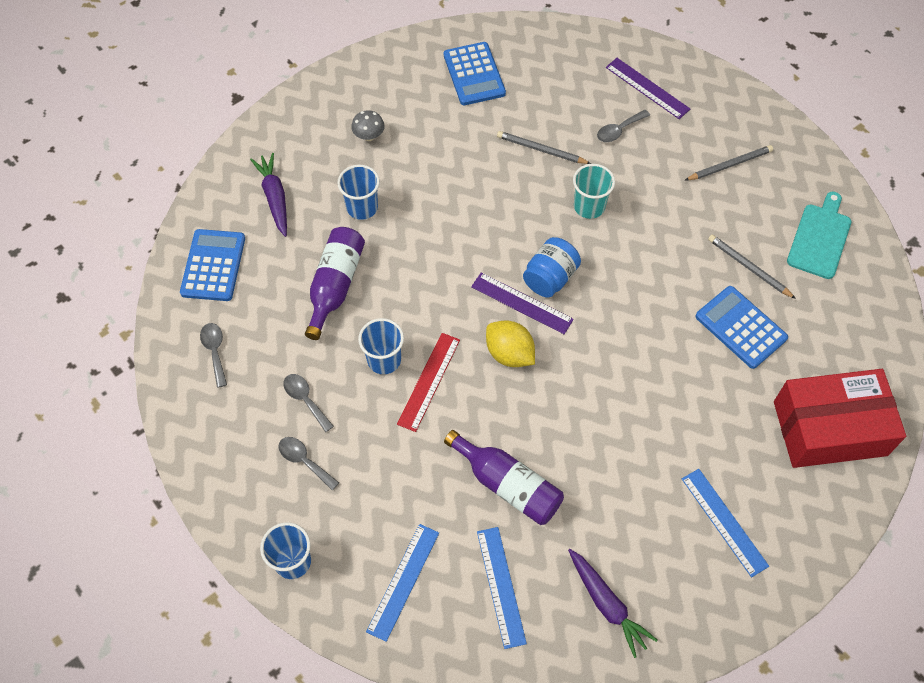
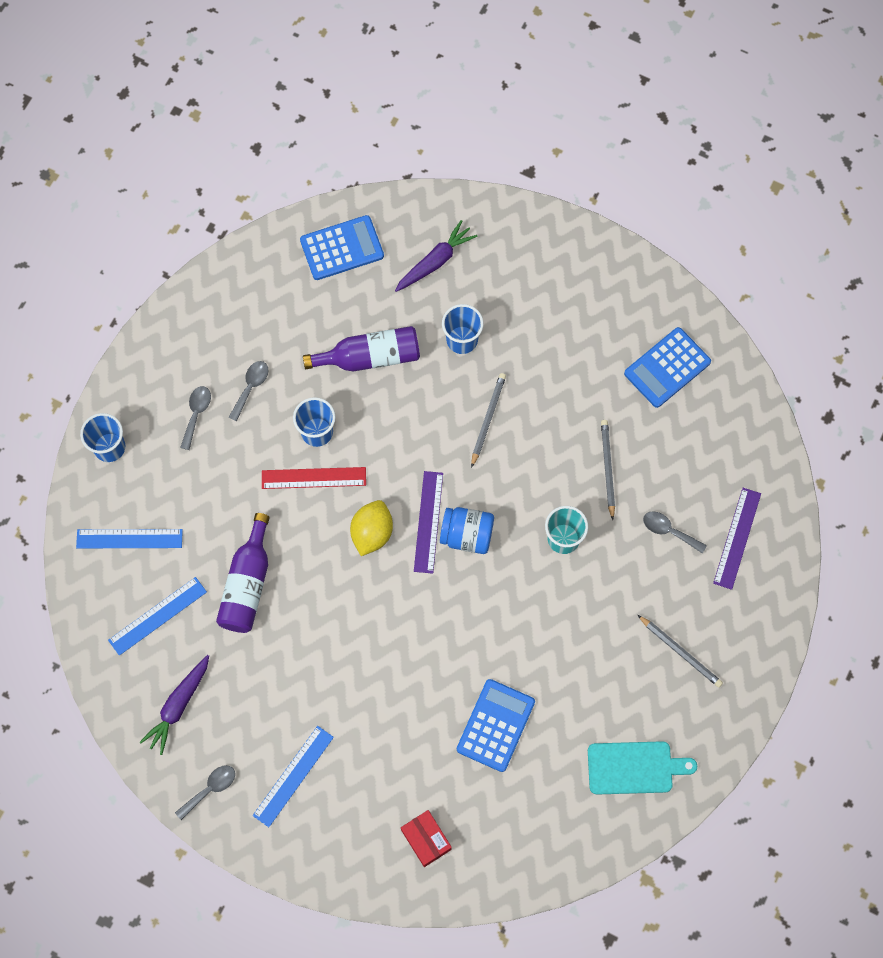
camera: 65 degrees right, 10 degrees up
grey spoon [200,323,227,388] -> grey spoon moved to [175,765,235,820]
grey mushroom [351,110,385,141] -> none
grey pencil [708,235,796,299] -> grey pencil moved to [471,373,506,468]
red box [774,369,906,468] -> red box [401,810,452,867], size x0.46

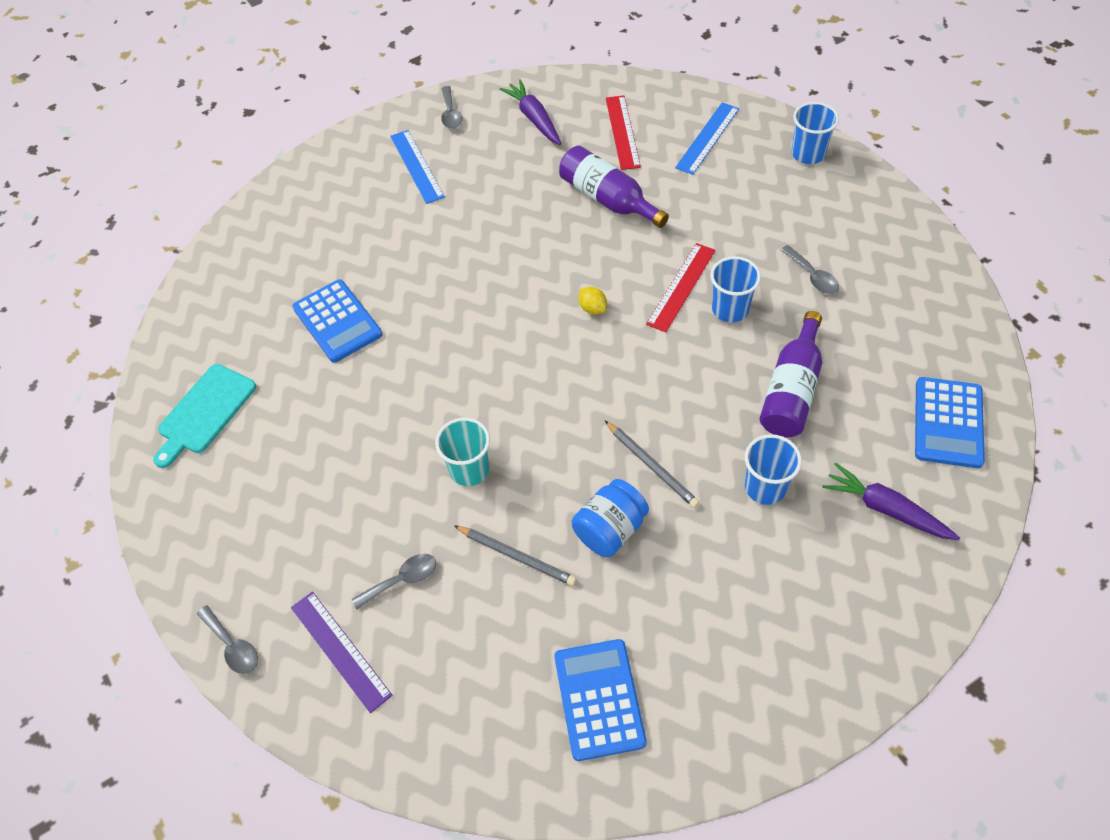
camera: 125 degrees right, 15 degrees down
blue ruler [108,577,207,656] -> red ruler [606,95,641,170]
grey spoon [180,386,211,450] -> grey spoon moved to [197,605,258,674]
yellow lemon [350,500,393,556] -> yellow lemon [579,287,607,315], size x0.55
purple carrot [395,220,478,292] -> purple carrot turned 135 degrees clockwise [822,463,960,540]
red box [401,810,452,867] -> none
purple ruler [414,471,443,574] -> none
blue jar [440,507,494,554] -> blue jar moved to [572,479,649,557]
grey pencil [638,615,723,687] -> none

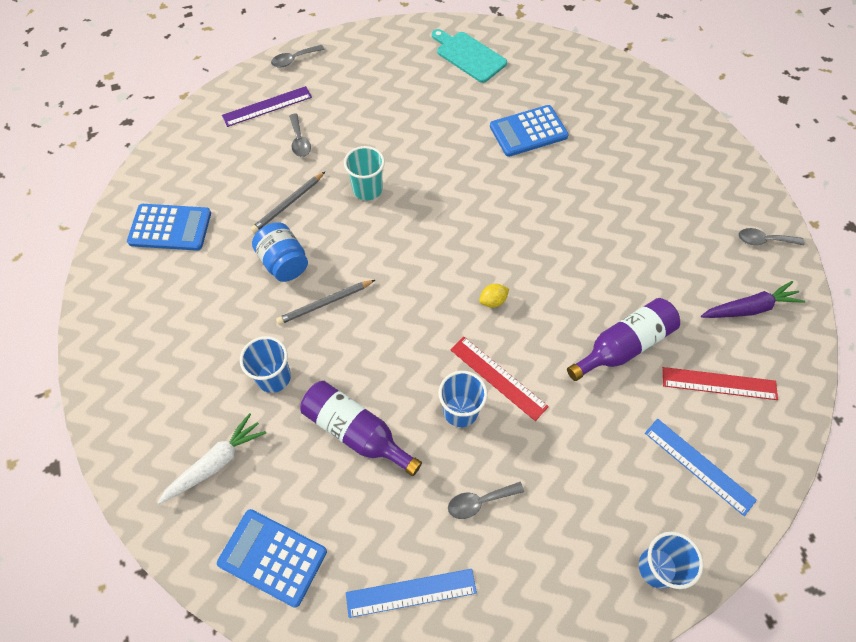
camera: 100 degrees right, 5 degrees up
blue ruler [390,130,445,204] -> blue ruler moved to [346,569,477,618]
purple carrot [822,463,960,540] -> white carrot [157,413,266,504]

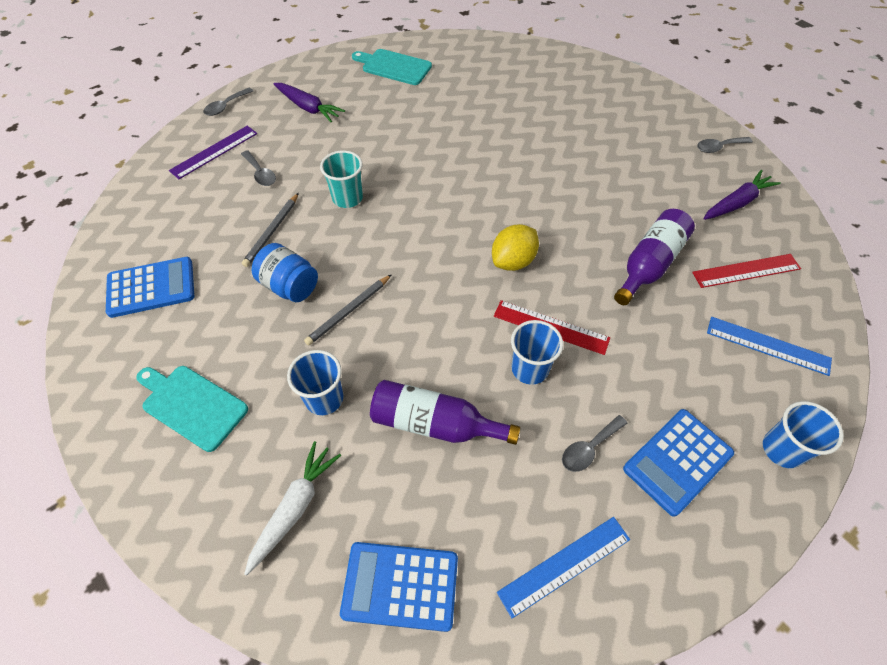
camera: 20 degrees left, 5 degrees down
yellow lemon [479,284,509,307] -> yellow lemon [492,224,539,271], size x1.81
blue calculator [490,105,569,157] -> blue calculator moved to [623,409,734,517]
none -> turquoise cutting board [136,366,248,452]
none -> purple carrot [273,83,345,122]

